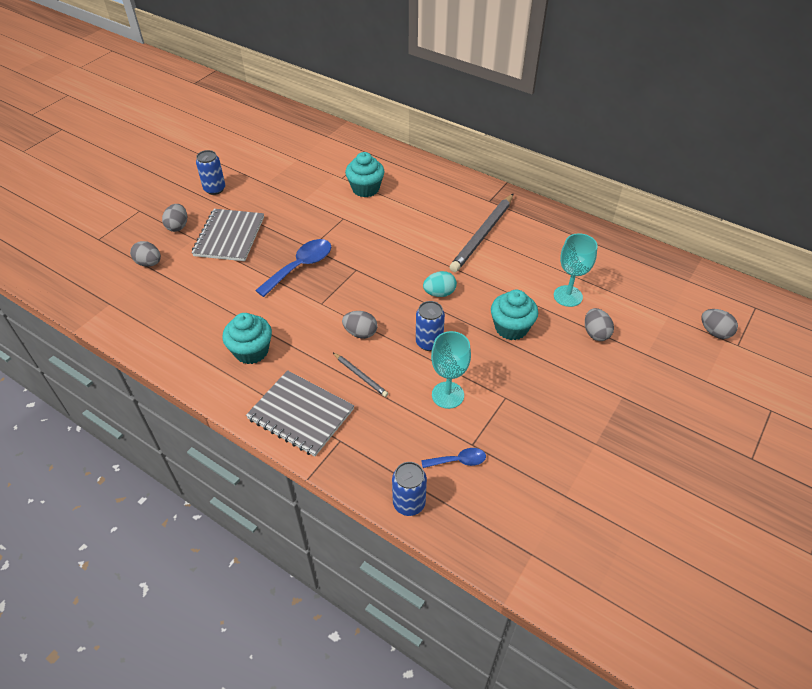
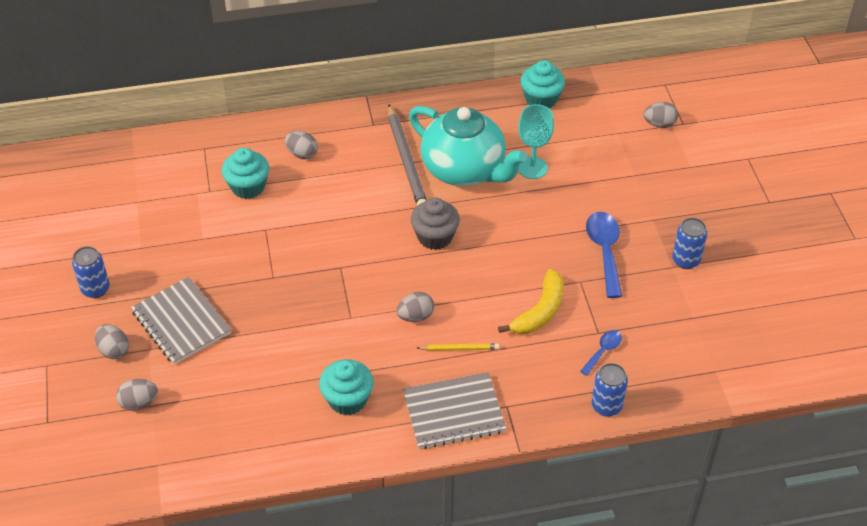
camera: 45 degrees left, 0 degrees up
blue spoon [255,239,331,297] -> blue spoon moved to [586,212,622,298]
grey pencil [333,353,388,397] -> yellow pencil [417,343,499,351]
blue can [416,301,445,351] -> blue can moved to [672,218,707,269]
turquoise egg [423,271,457,297] -> grey cupcake [411,198,460,250]
turquoise goblet [431,331,471,409] -> yellow banana [498,269,564,334]
turquoise cupcake [491,290,538,340] -> turquoise cupcake moved to [520,60,565,108]
grey egg [585,308,614,341] -> grey egg moved to [285,131,318,159]
none -> turquoise teapot [409,106,527,186]

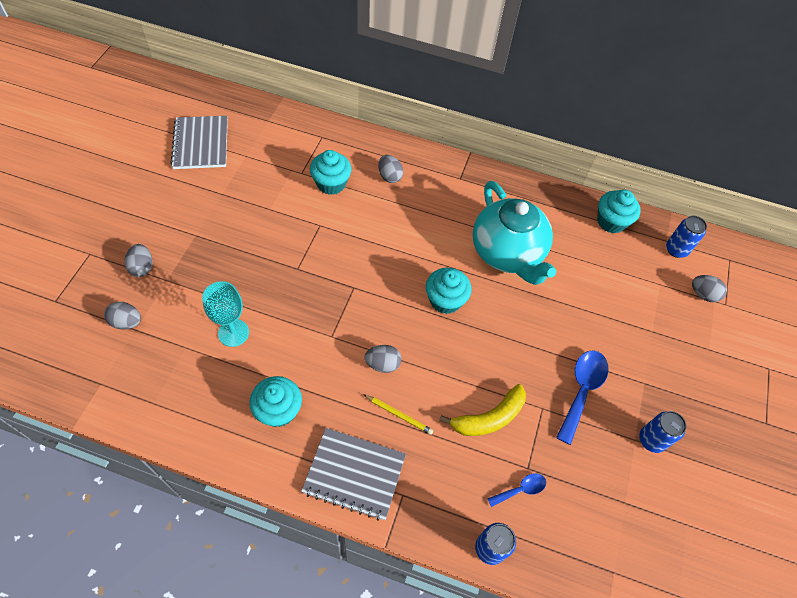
camera: 25 degrees right, 10 degrees up
blue can [72,246,110,298] -> blue can moved to [666,216,707,258]
grey notebook [131,277,232,364] -> grey notebook moved to [170,116,228,169]
grey pencil [388,104,427,206] -> none
grey cupcake [411,198,460,250] -> turquoise cupcake [426,268,472,314]
turquoise goblet [518,104,554,179] -> turquoise goblet moved to [202,281,249,347]

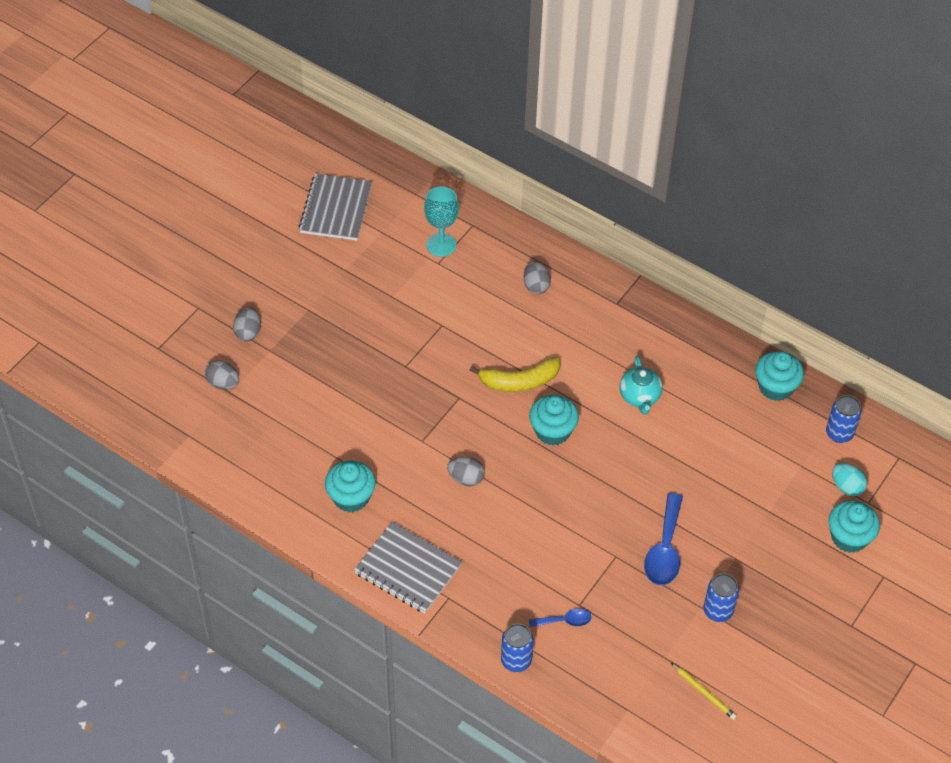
camera: 20 degrees right, 5 degrees down
turquoise goblet [202,281,249,347] -> turquoise goblet moved to [424,187,459,257]
turquoise cupcake [310,150,352,195] -> turquoise cupcake moved to [829,500,880,553]
yellow pencil [363,394,433,435] -> yellow pencil moved to [671,663,737,720]
yellow banana [439,384,526,436] -> yellow banana moved to [469,357,560,392]
turquoise teapot [473,181,556,285] -> turquoise teapot [619,356,663,414], size x0.49
blue spoon [556,350,609,445] -> blue spoon turned 150 degrees clockwise [644,493,683,585]
grey egg [692,275,727,302] -> turquoise egg [832,463,867,496]

